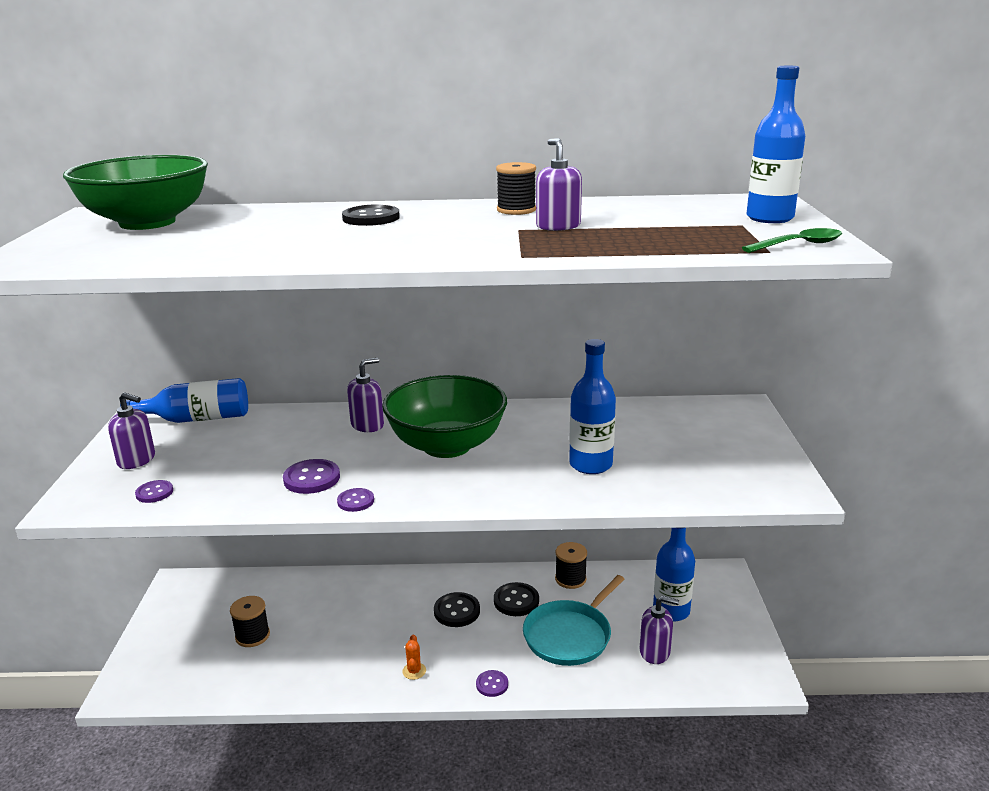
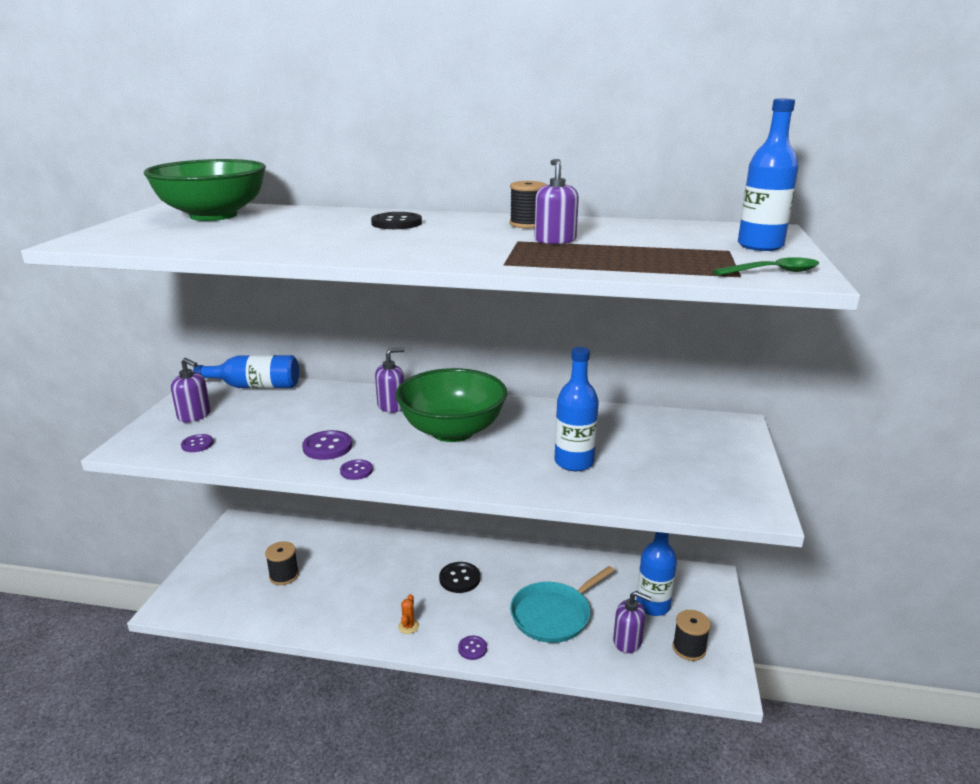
camera: 10 degrees right, 0 degrees up
black button [494,582,539,616] -> none
black spool [555,542,587,589] -> black spool moved to [672,610,711,661]

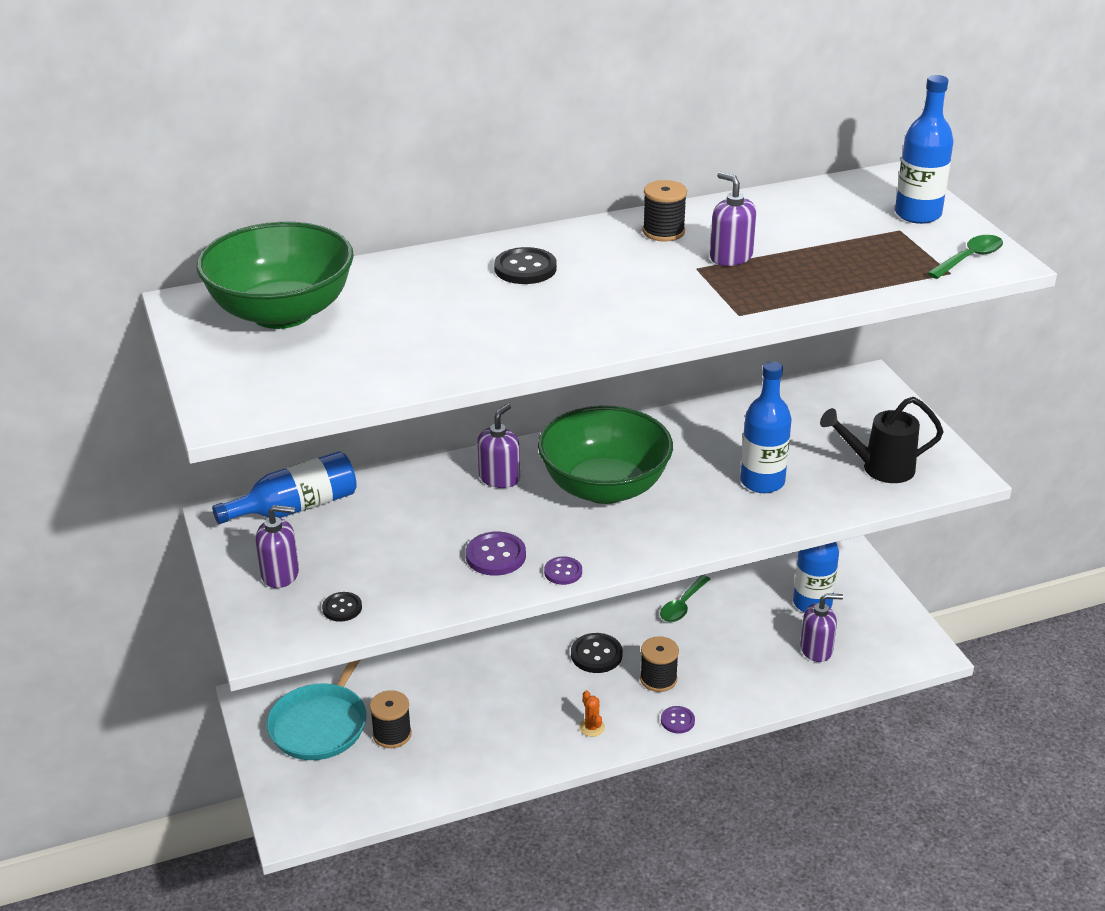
camera: 30 degrees left, 10 degrees up
purple button [181,434,213,452] -> black button [322,592,362,622]
turquoise pan [510,566,614,643] -> turquoise pan moved to [267,660,366,760]
black spool [672,610,711,661] -> black spool moved to [640,636,679,692]
none -> green spoon [660,575,710,622]
none -> black watering can [820,397,944,483]

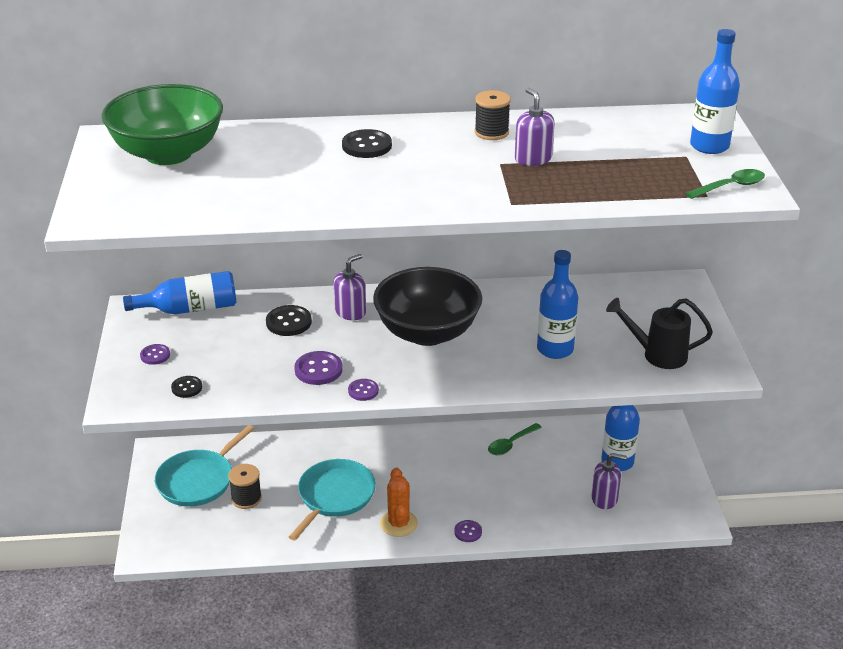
camera: 15 degrees right, 0 degrees up
purple soap dispenser [256,505,299,588] -> purple button [140,344,170,365]
green bowl [538,405,673,504] -> black bowl [373,267,482,346]
black button [571,633,623,673] -> black button moved to [266,305,312,336]
orange cactus [579,690,605,737] -> orange cactus [380,467,418,537], size x1.82
black spool [640,636,679,692] -> none
none -> turquoise pan [289,459,376,541]

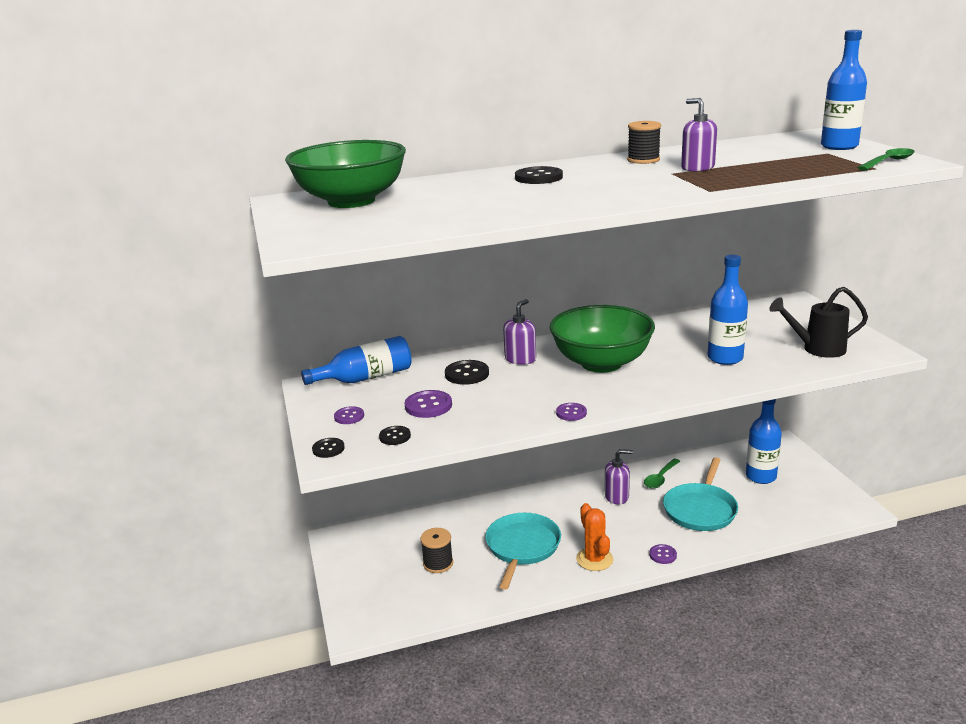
camera: 10 degrees left, 10 degrees down
turquoise pan [155,425,254,506] -> turquoise pan moved to [663,457,738,531]
purple button [294,351,343,385] -> purple button moved to [405,390,452,418]
black bowl [373,267,482,346] -> green bowl [550,305,655,373]
purple soap dispenser [591,453,627,509] -> purple soap dispenser moved to [605,449,633,504]
none -> black button [312,438,345,458]

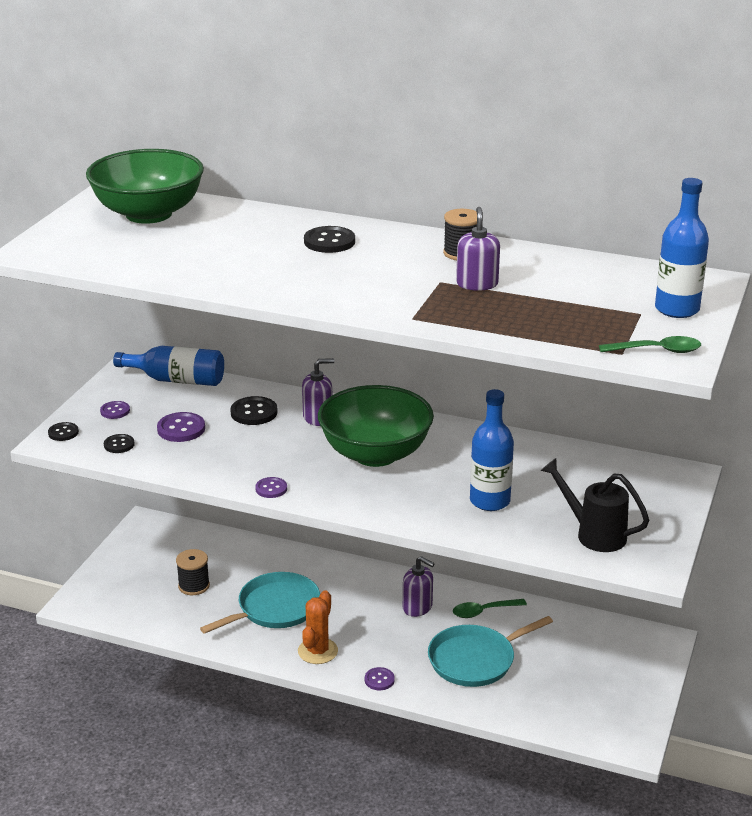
camera: 35 degrees right, 5 degrees up
blue bottle [746,399,782,484] -> none

